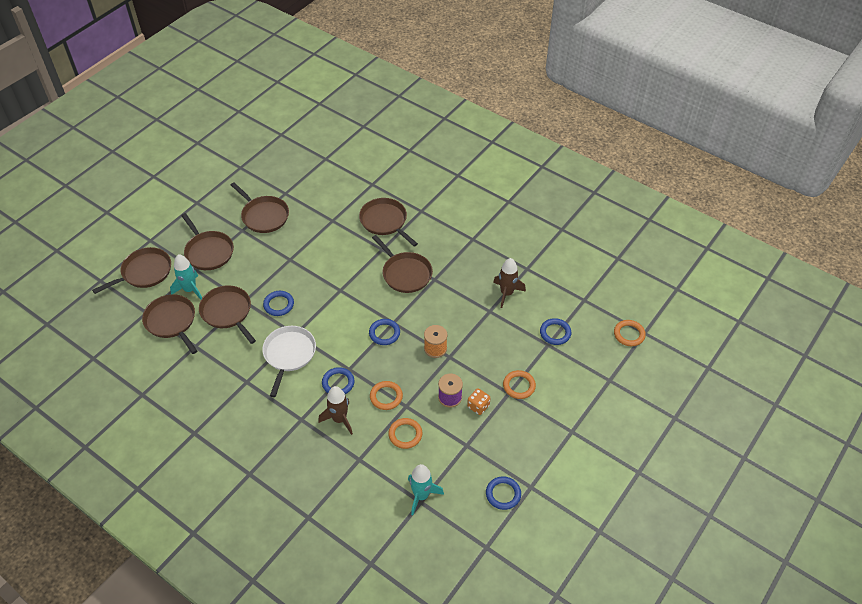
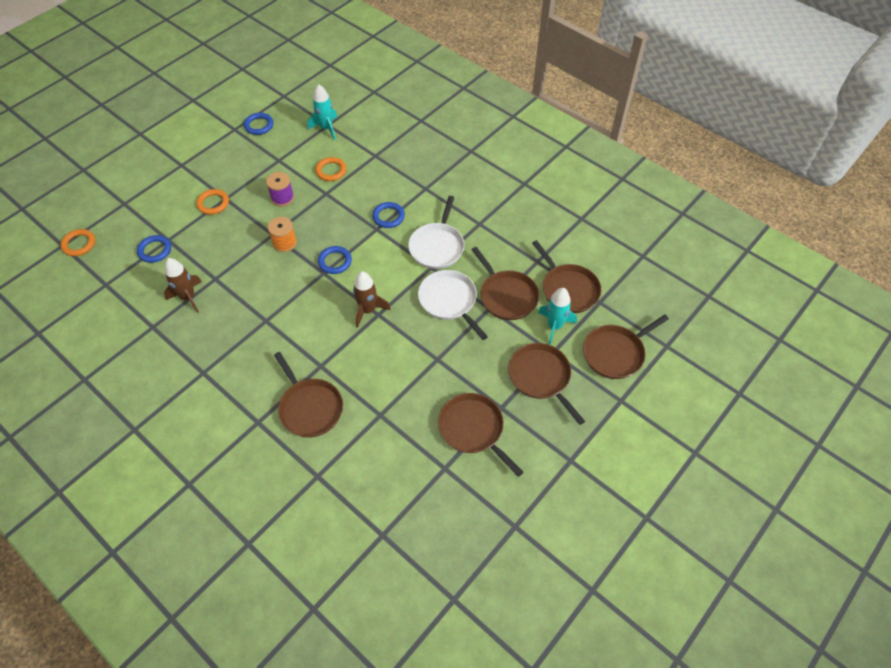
camera: 175 degrees left, 5 degrees up
blue ring [263,291,294,316] -> white pan [418,270,488,340]
brown rocket [318,386,353,435] -> brown rocket moved to [353,271,391,328]
orange ring [370,381,403,410] -> none
brown pan [372,235,433,293] -> none
orange dice [467,389,490,415] -> none

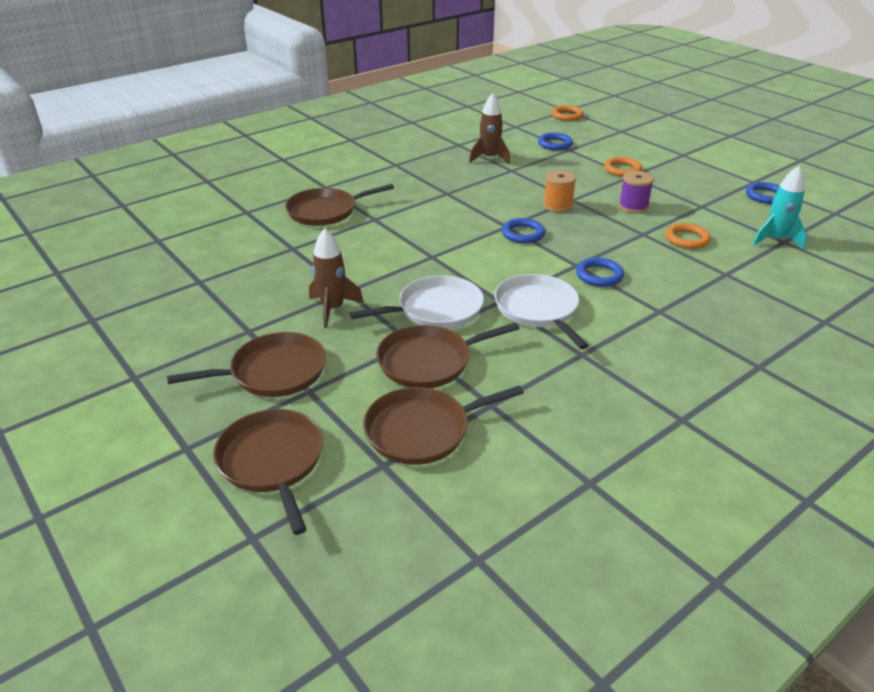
camera: 100 degrees right, 20 degrees down
brown rocket [353,271,391,328] -> brown rocket moved to [309,228,364,328]
white pan [408,196,465,269] -> white pan turned 45 degrees clockwise [494,274,589,349]
brown pan [438,393,524,477] -> none
turquoise rocket [538,288,577,345] -> none

